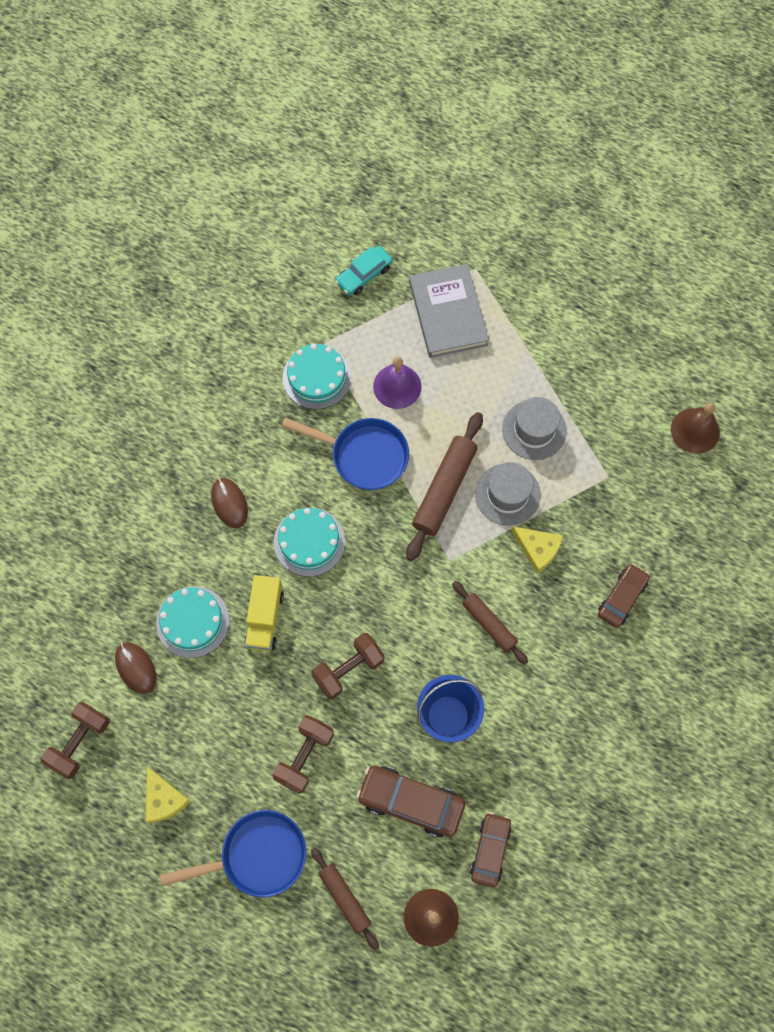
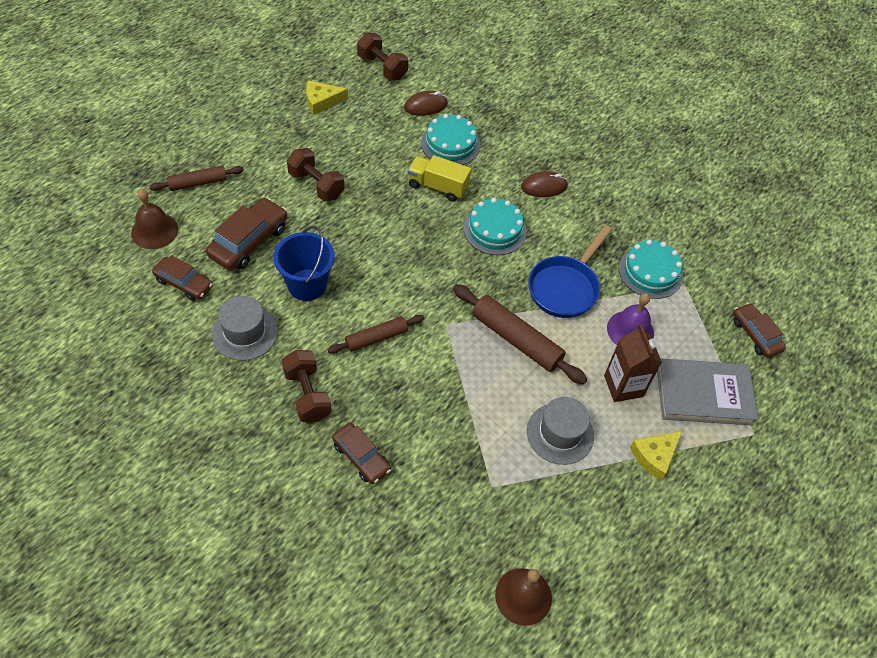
camera: 100 degrees right, 15 degrees down
blue pan [160,810,306,897] -> none
brown dumbbell [311,633,384,699] -> brown dumbbell moved to [281,350,332,422]
turquoise car [335,246,393,295] -> brown car [733,303,786,358]
grey hat [475,462,541,526] -> grey hat moved to [212,296,278,361]
yellow cheese [511,526,563,573] -> yellow cheese moved to [630,431,682,480]
none -> brown carton [604,324,662,402]

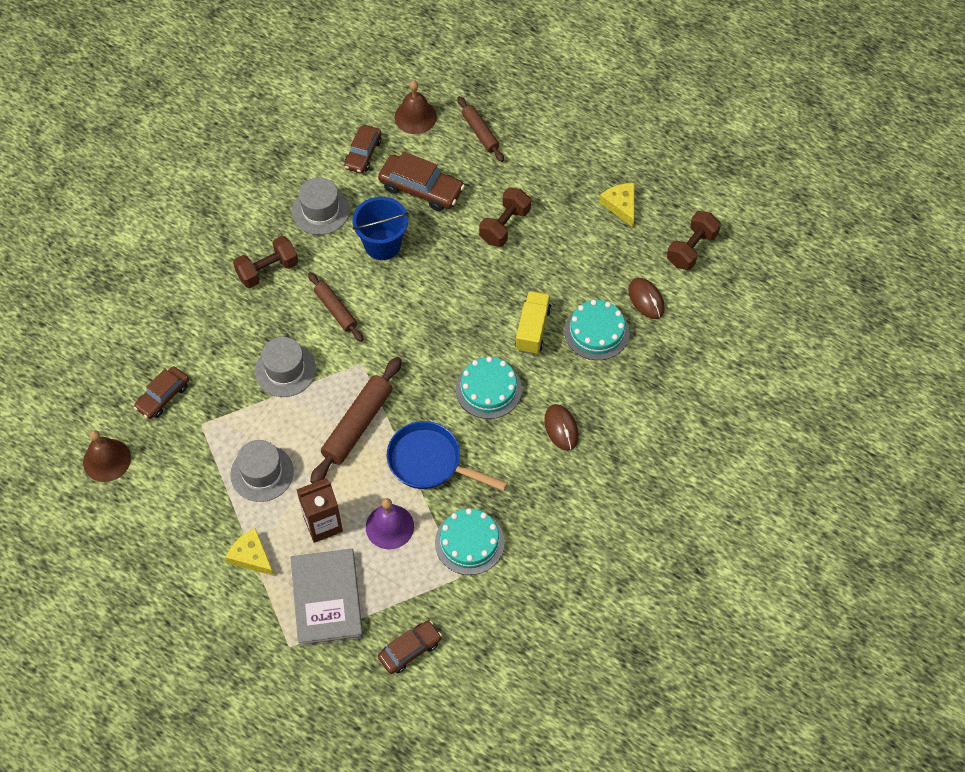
camera: 85 degrees right, 5 degrees up
brown car [332,422,391,484] -> brown car moved to [134,366,189,419]
none -> grey hat [255,337,316,397]

